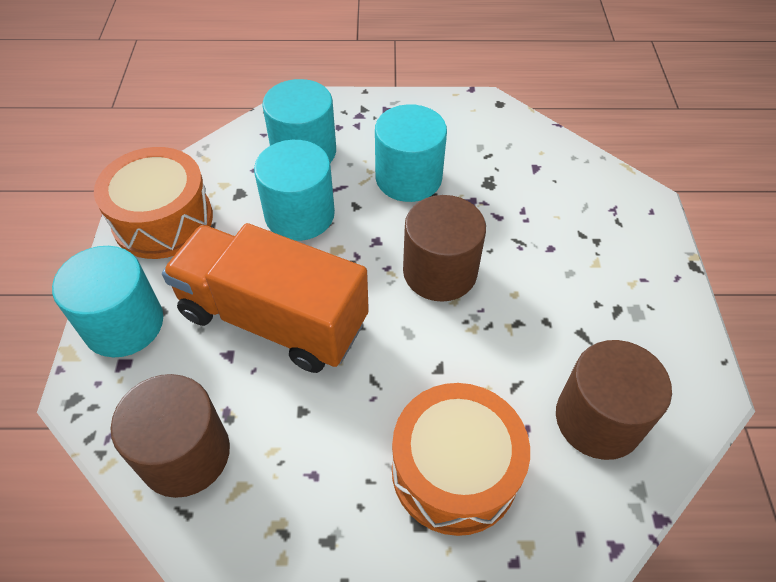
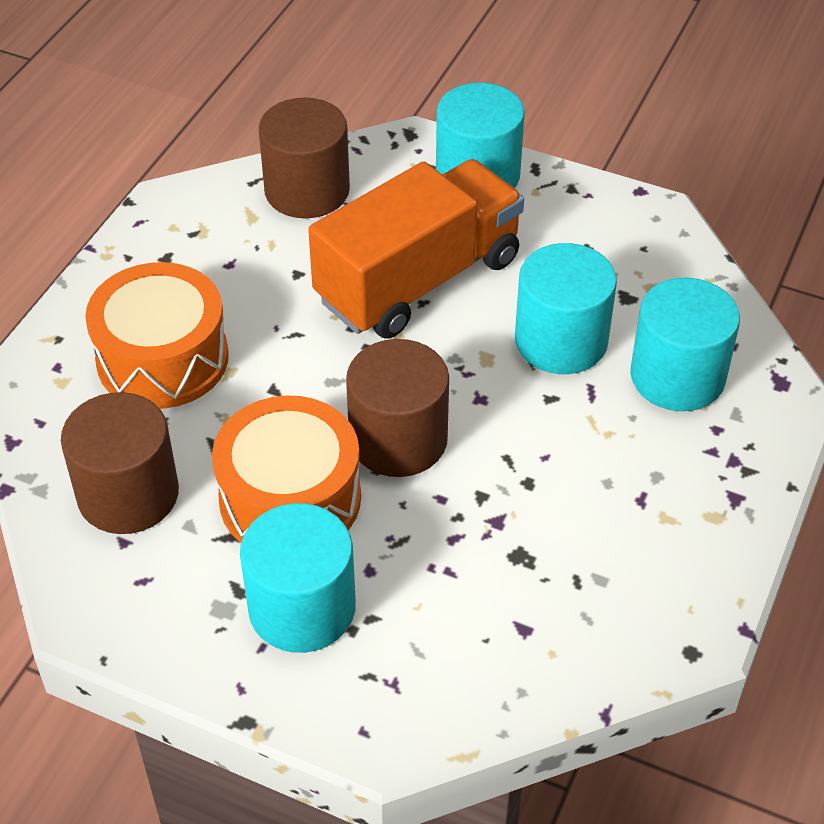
camera: 115 degrees right, 5 degrees down
orange drum [94,147,213,259] -> orange drum moved to [212,395,361,542]
turquoise cylinder [375,104,447,202] -> turquoise cylinder moved to [240,503,356,653]

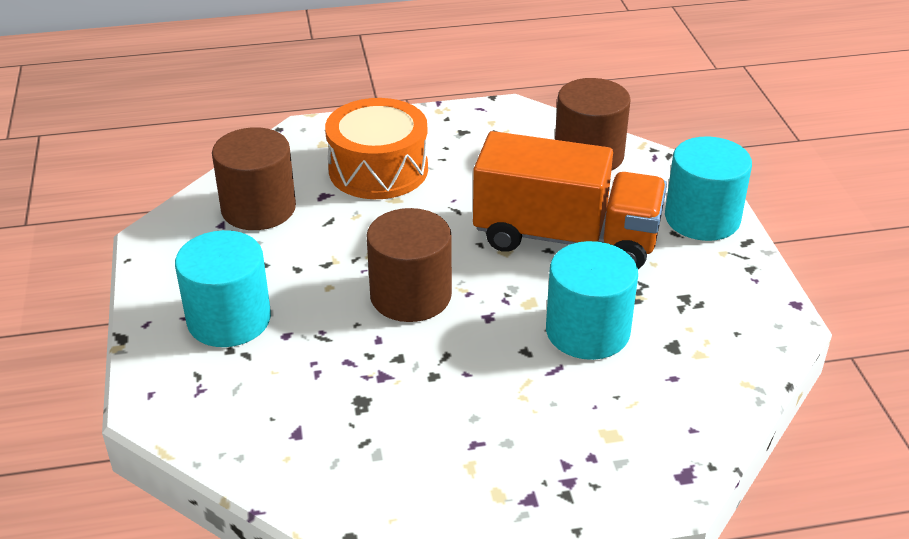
camera: 55 degrees right, 10 degrees down
orange drum [212,395,361,542] -> none
turquoise cylinder [630,278,740,411] -> none

